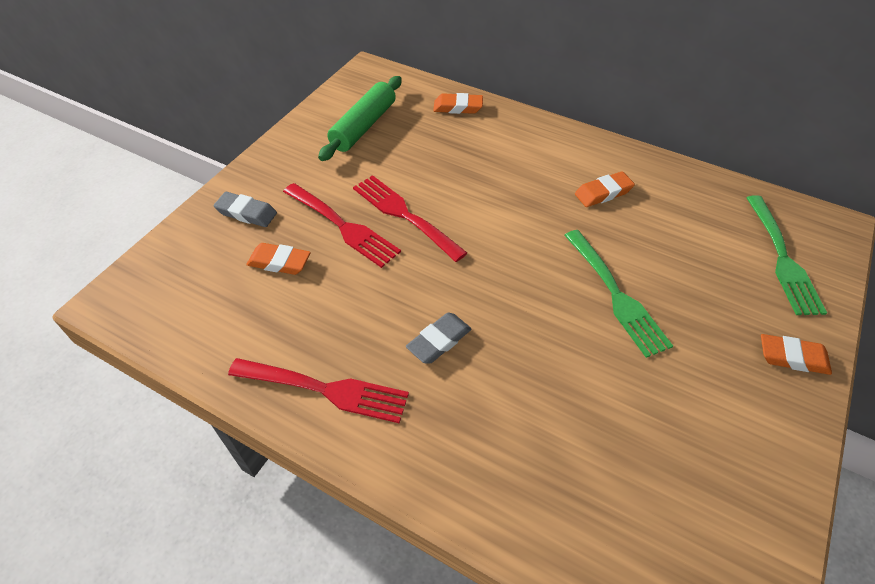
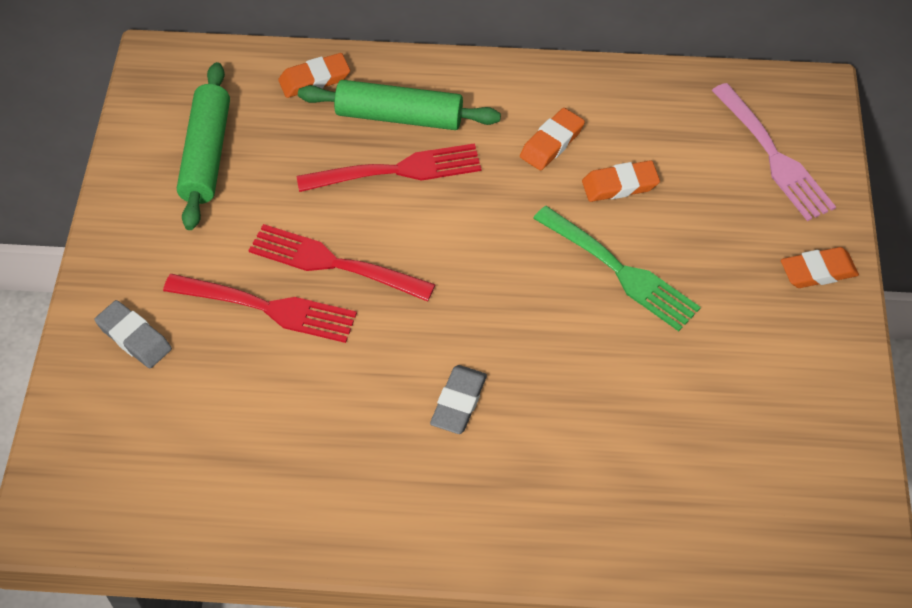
camera: 25 degrees left, 5 degrees up
grey eraser [214,192,277,227] -> grey eraser turned 45 degrees clockwise [94,300,172,368]
red fork [228,358,409,423] -> red fork moved to [297,143,481,192]
orange eraser [246,243,310,275] -> orange eraser moved to [582,160,660,202]
green fork [747,195,827,315] -> pink fork [712,83,836,221]
none -> green rolling pin [298,80,501,130]

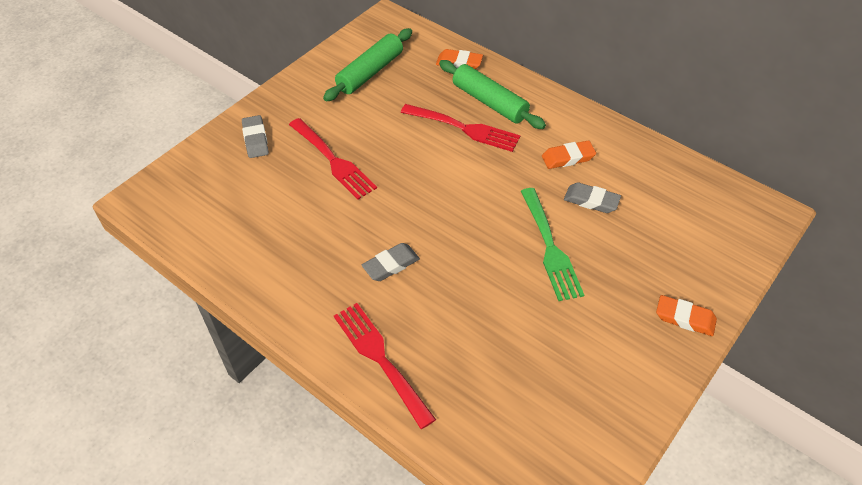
camera: 35 degrees right, 5 degrees down
red fork [248,224,436,302] -> red fork moved to [334,303,436,429]
orange eraser [582,160,660,202] -> grey eraser [564,182,621,213]
pink fork [712,83,836,221] -> none

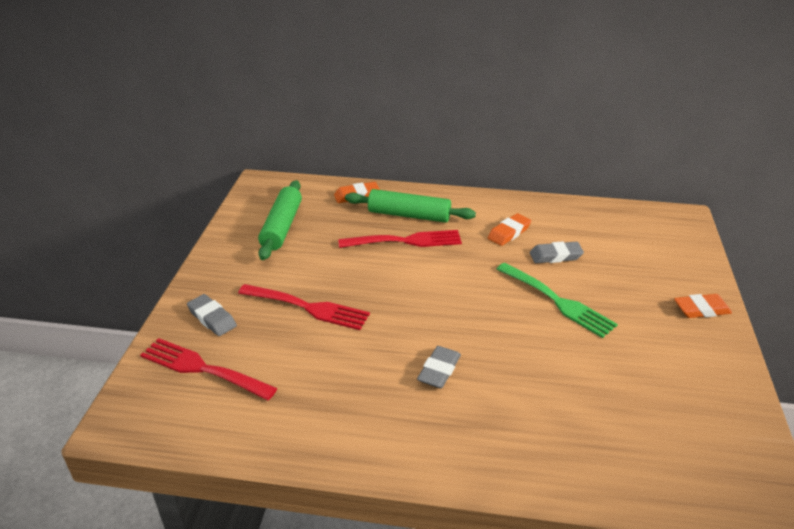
camera: 30 degrees left, 15 degrees down
red fork [334,303,436,429] -> red fork moved to [140,338,277,400]

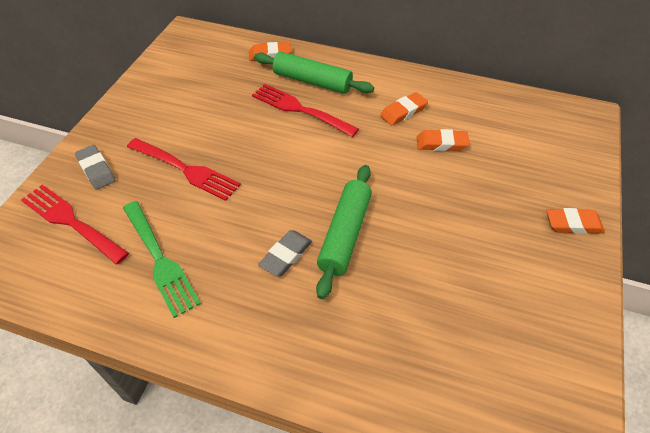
camera: 10 degrees right, 15 degrees up
green rolling pin [258,180,302,260] -> green rolling pin moved to [316,165,372,299]
red fork [338,230,462,248] -> red fork turned 150 degrees counterclockwise [252,84,359,137]
green fork [497,263,618,338] -> green fork moved to [123,201,201,318]
grey eraser [530,241,584,263] -> orange eraser [417,129,470,151]

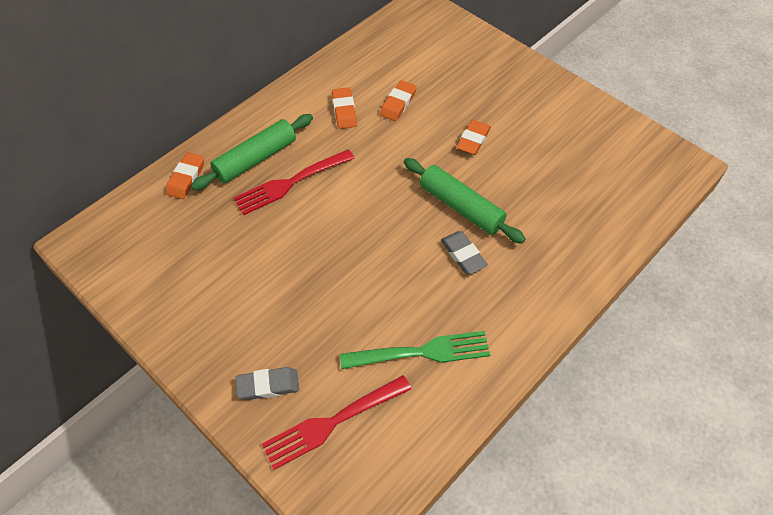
camera: 65 degrees left, 5 degrees up
red fork [127,138,241,201] -> none
orange eraser [546,208,605,234] -> orange eraser moved to [456,120,491,155]

